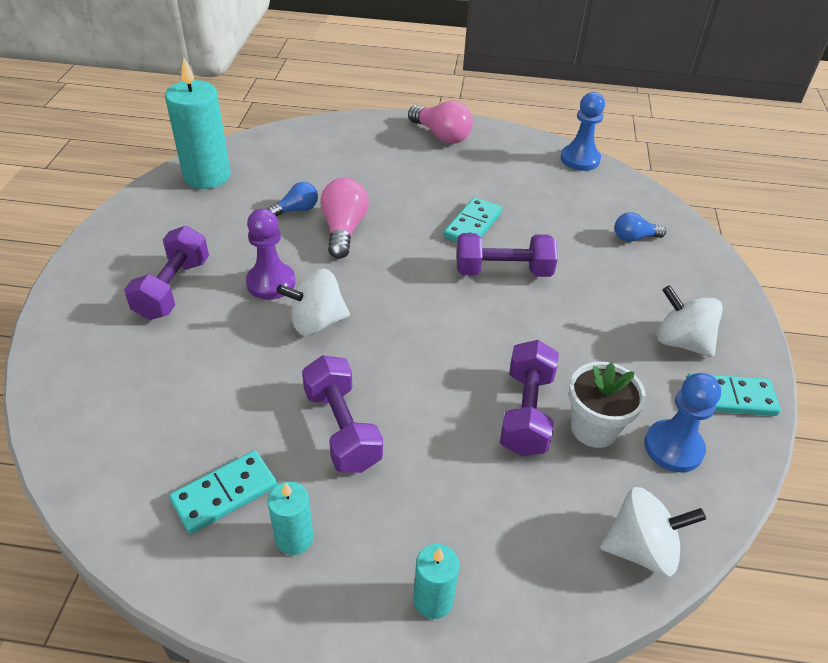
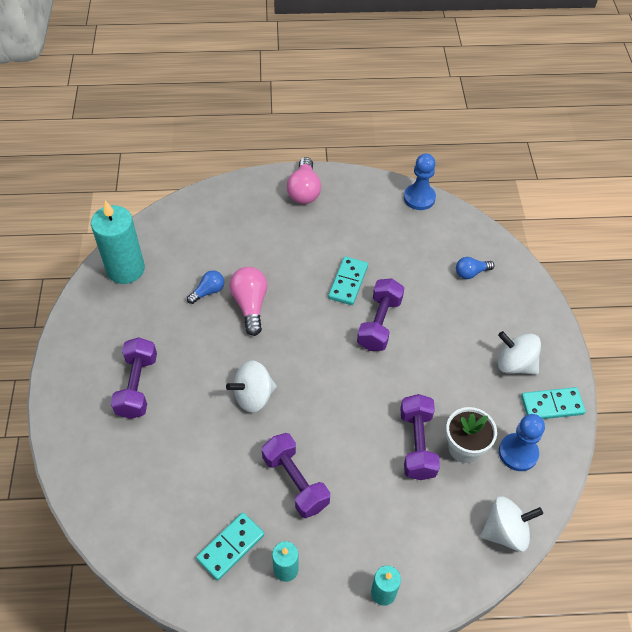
camera: 10 degrees left, 10 degrees up
purple pawn [246,209,295,300] -> none
pink light bulb [408,100,473,144] -> pink light bulb turned 60 degrees clockwise [287,157,321,204]
purple dumbbell [457,233,558,277] -> purple dumbbell turned 60 degrees counterclockwise [357,279,404,351]

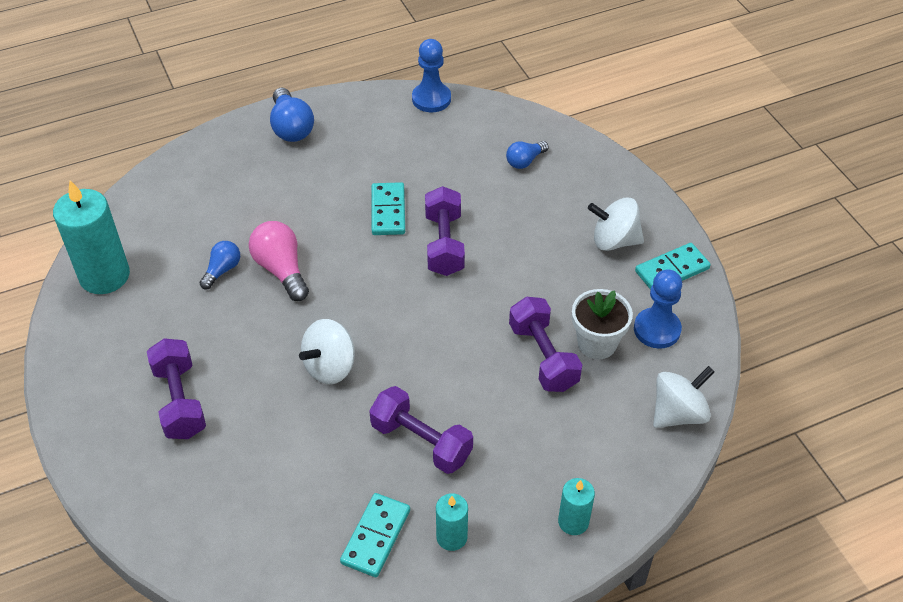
camera: 20 degrees left, 5 degrees down
pink light bulb [287,157,321,204] -> blue light bulb [270,88,314,142]

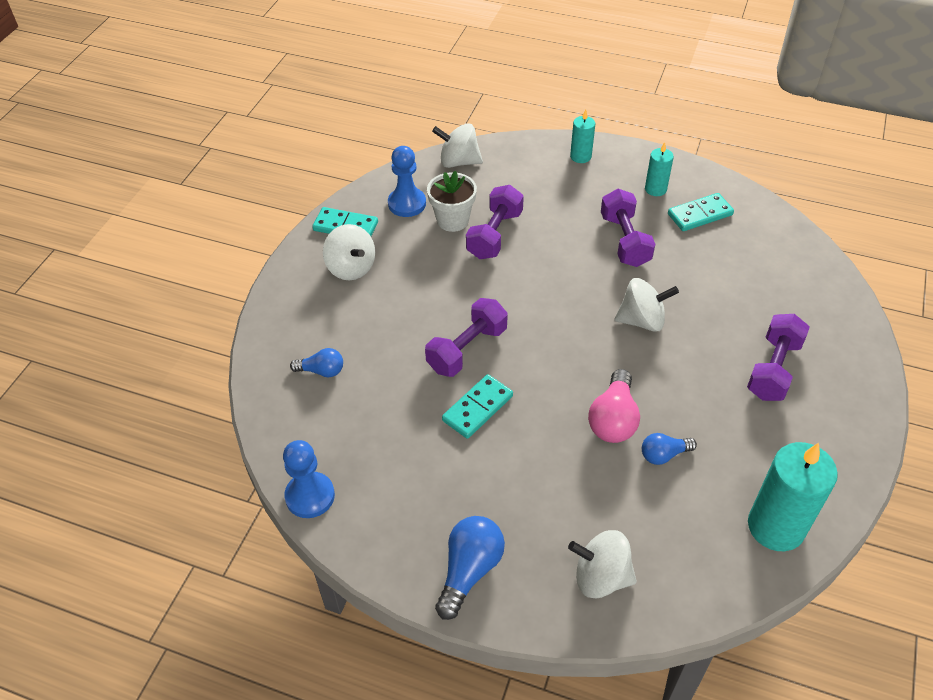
camera: 135 degrees left, 0 degrees up
none -> white spinning top [568,530,637,598]

